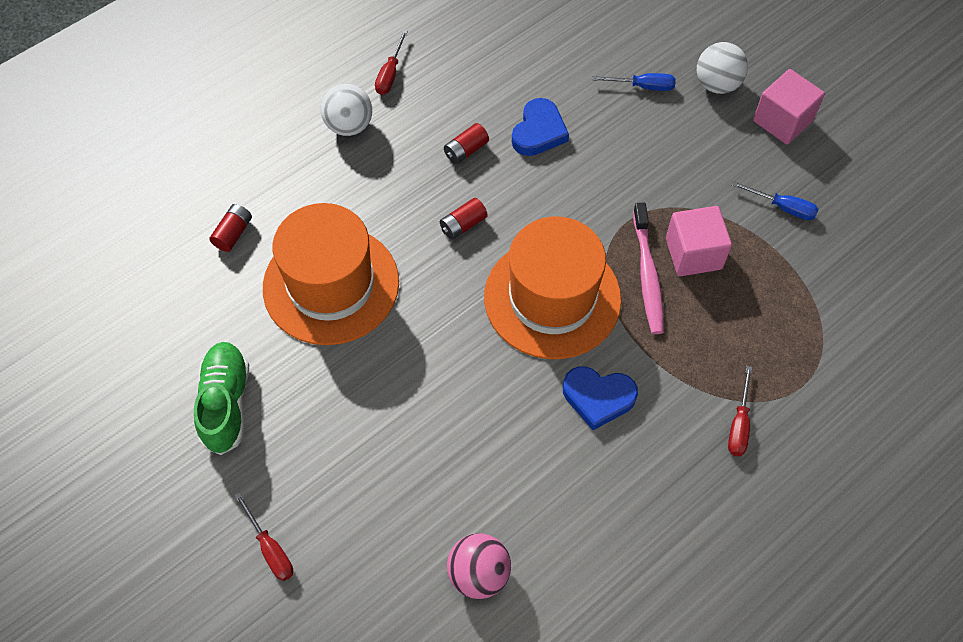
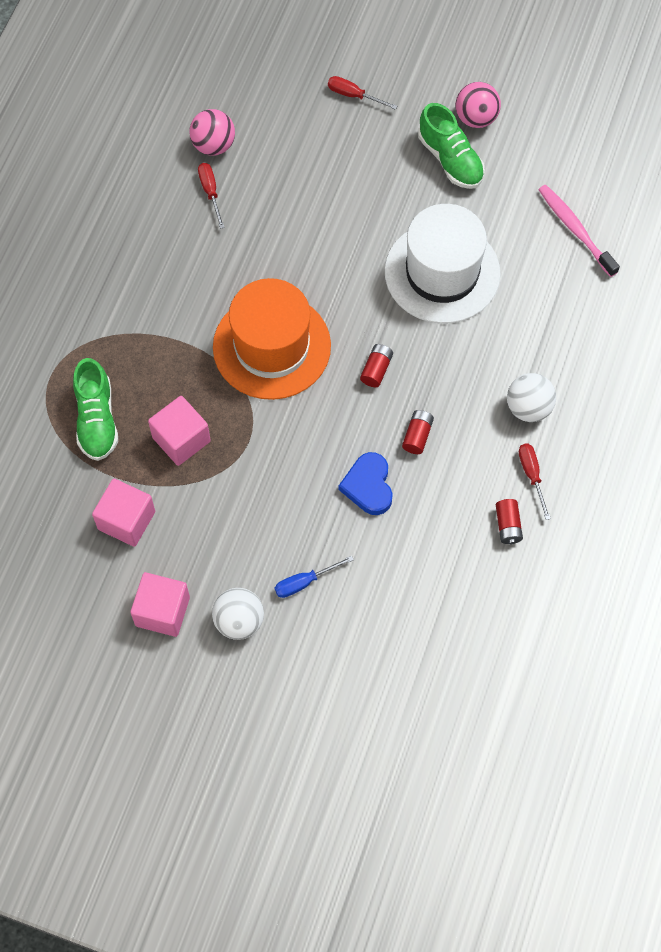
camera: 150 degrees right, 5 degrees up
red battery [209,204,252,252] -> red battery moved to [496,499,523,544]
orange hat [263,203,399,345] -> white hat [385,204,501,324]
blue heart [563,366,638,430] -> none
pink toothbrush [633,203,664,334] -> pink toothbrush moved to [538,185,620,277]
red screwdriver [728,366,752,456] -> red screwdriver moved to [198,163,225,229]
blue screwdriver [731,181,819,220] -> pink cube [92,479,155,547]
none -> green shoe [73,358,118,461]
none -> pink ball [456,82,501,128]

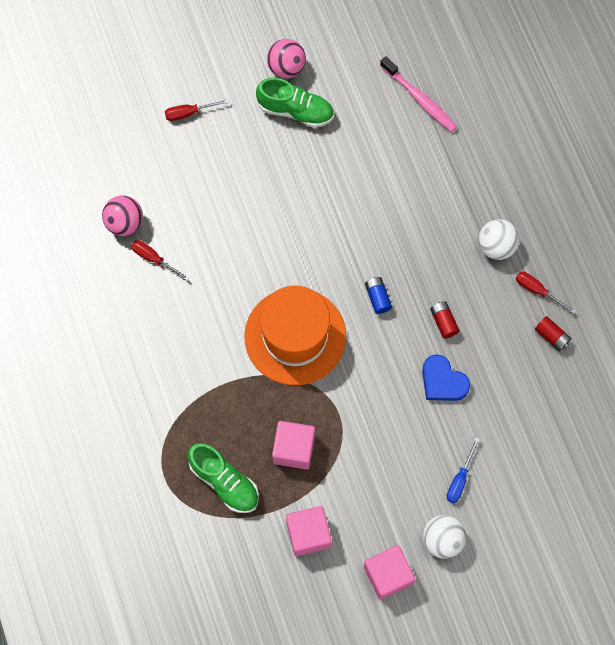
camera: 40 degrees left, 5 degrees up
red battery [360,344,393,387] -> blue battery [365,277,392,314]
white hat [385,204,501,324] -> none
pink toothbrush [538,185,620,277] -> pink toothbrush turned 150 degrees counterclockwise [380,56,457,132]

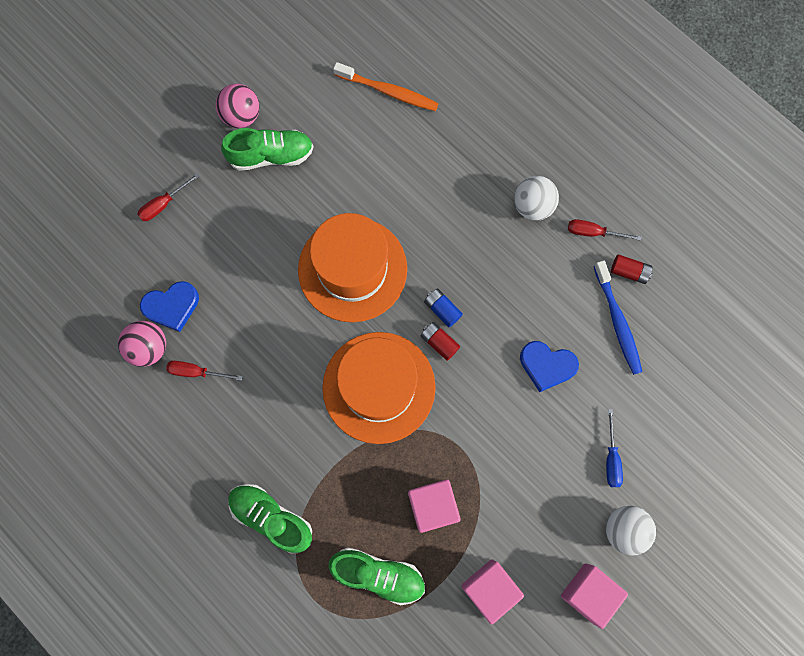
camera: 25 degrees left, 5 degrees up
pink toothbrush [380,56,457,132] -> orange toothbrush [333,62,439,111]
red battery [430,301,460,339] -> red battery moved to [421,322,460,361]
none -> blue heart [140,281,199,332]
none -> green shoe [228,484,312,554]
none -> orange hat [298,213,407,322]
none -> blue toothbrush [594,260,642,375]

